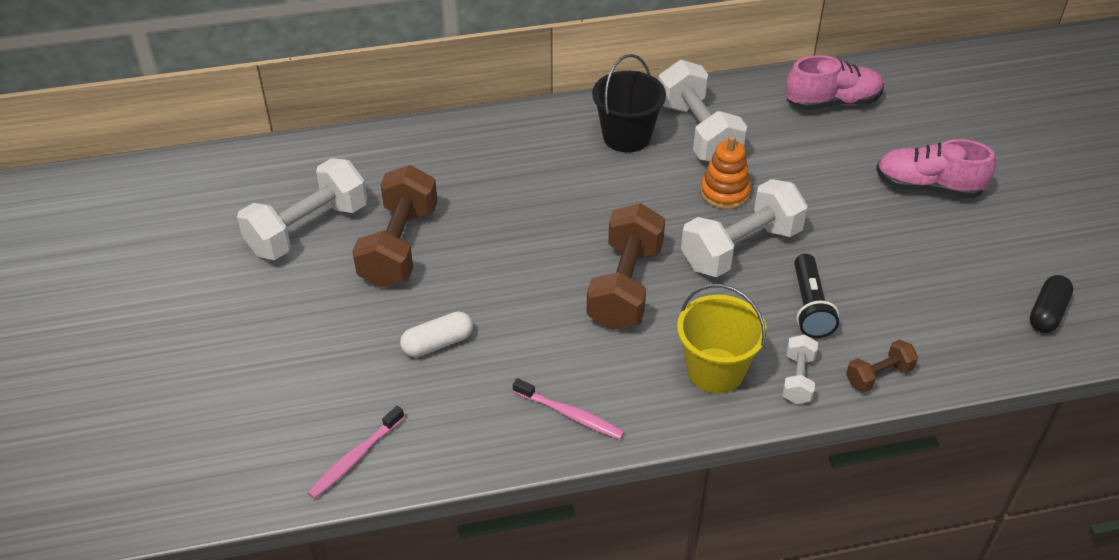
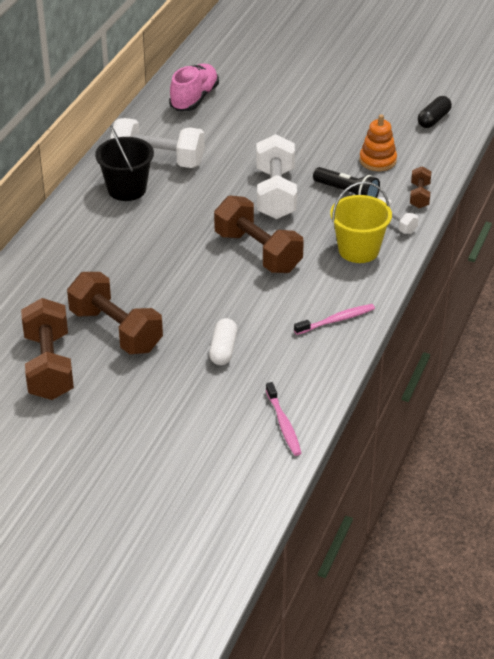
camera: 55 degrees left, 5 degrees down
white dumbbell [237,158,367,260] -> brown dumbbell [21,298,74,400]
orange stacking toy [700,136,751,209] -> orange stacking toy moved to [360,114,397,171]
pink shoe [876,139,996,198] -> none
black capsule [1030,275,1074,333] -> black capsule turned 60 degrees clockwise [418,96,452,128]

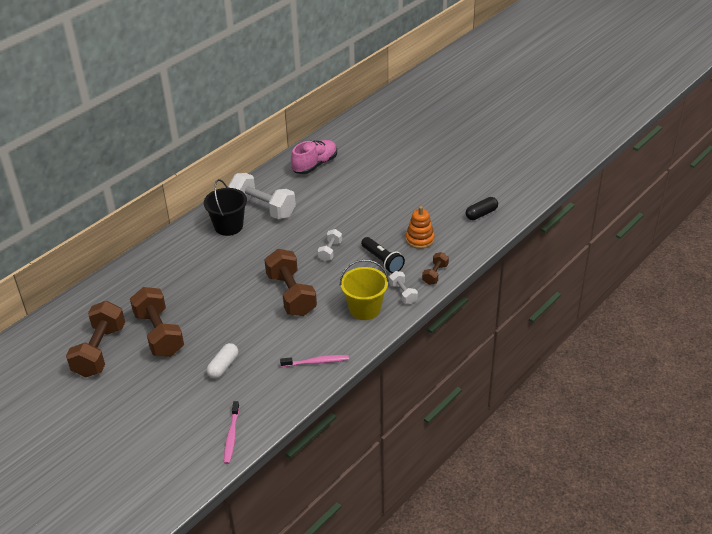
camera: 20 degrees right, 0 degrees up
white dumbbell [256,134,297,219] -> white dumbbell [318,229,342,261], size x0.50

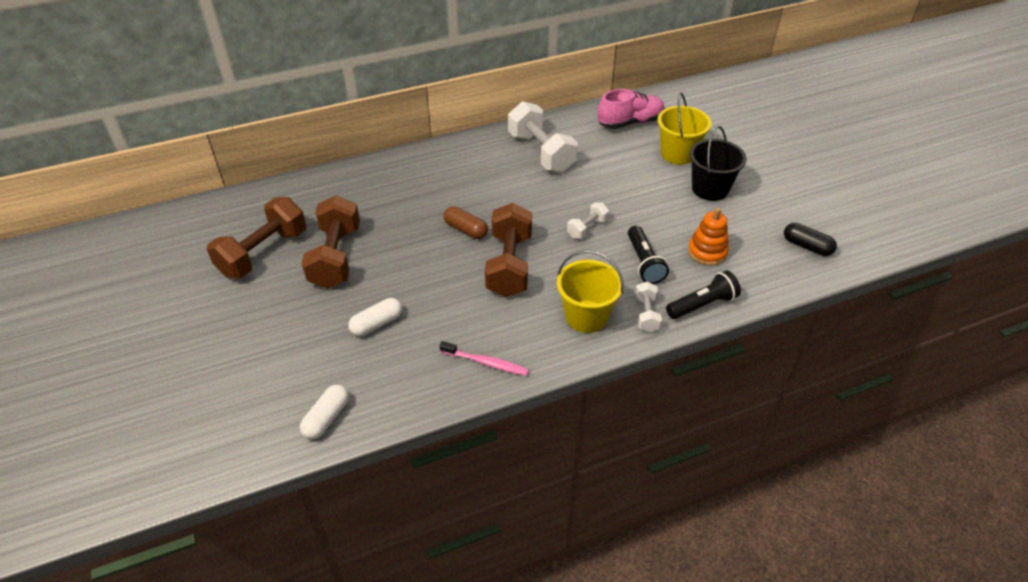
camera: 25 degrees right, 5 degrees up
black bucket [204,179,247,236] -> black bucket moved to [690,126,747,201]
pink toothbrush [224,401,240,464] -> white capsule [300,385,349,439]
brown dumbbell [422,252,449,285] -> black flashlight [666,270,741,319]
black capsule [466,197,498,220] -> black capsule turned 45 degrees clockwise [784,223,837,256]
none -> brown capsule [444,206,488,239]
none -> yellow bucket [658,93,711,165]

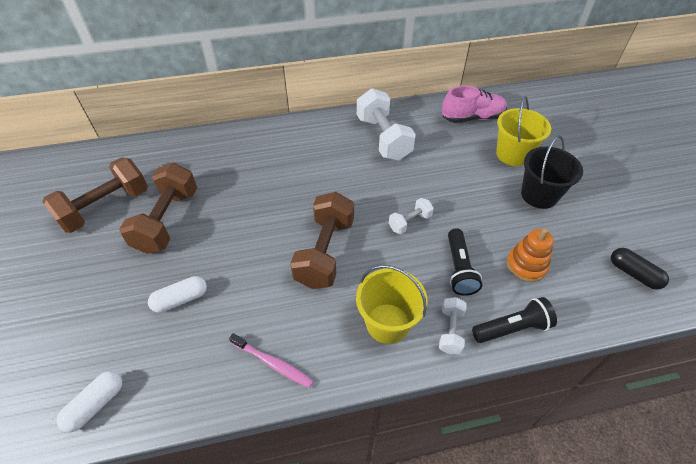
camera: 10 degrees right, 5 degrees up
brown capsule [444,206,488,239] -> none

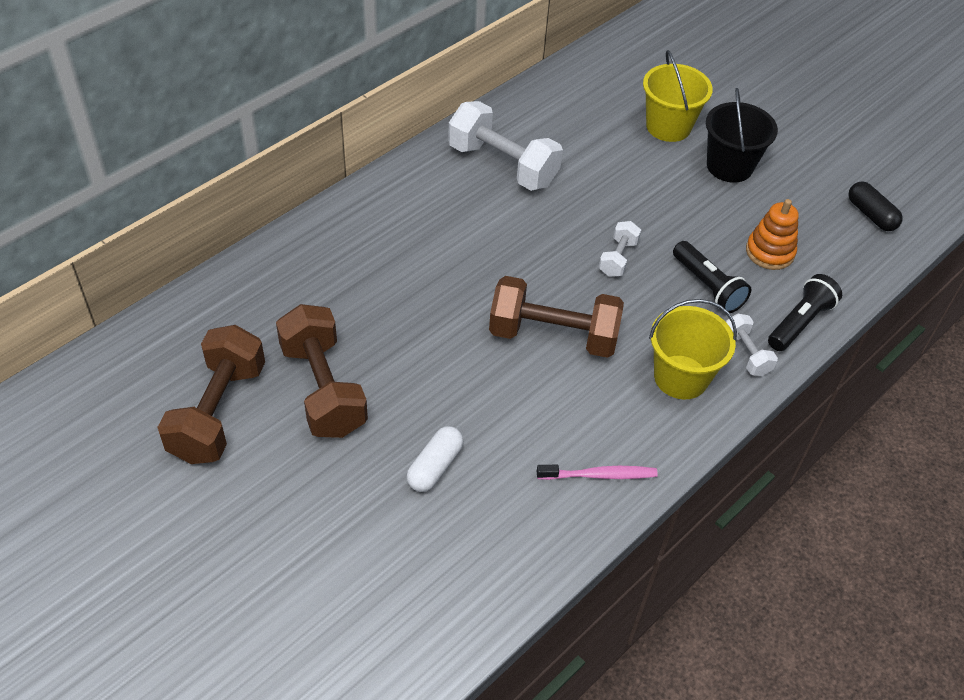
camera: 35 degrees left, 0 degrees up
white capsule [56,371,122,432] -> none
brown dumbbell [290,192,354,289] -> brown dumbbell turned 60 degrees counterclockwise [489,276,624,358]
pink shoe [442,86,507,123] -> none
black capsule [611,248,669,290] -> black capsule turned 45 degrees clockwise [849,181,903,231]

